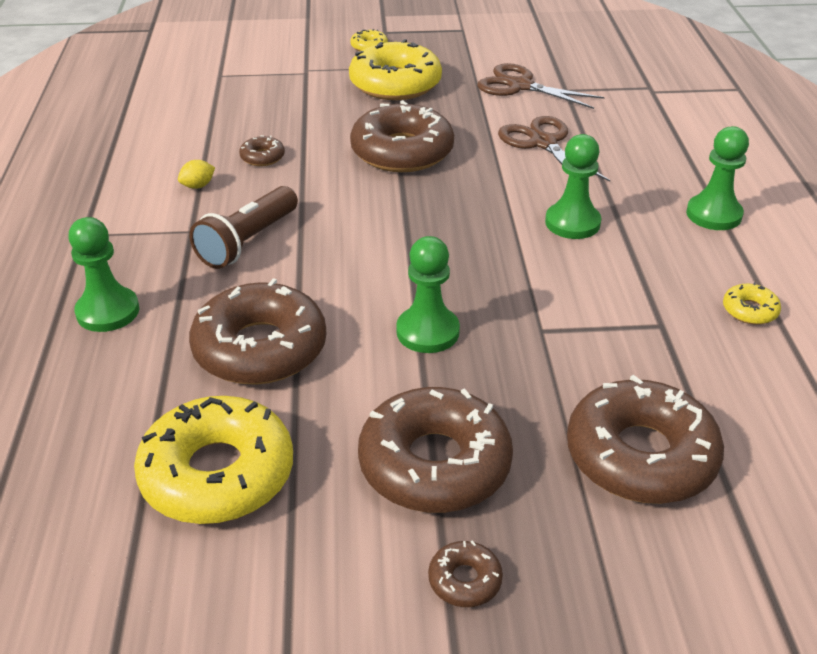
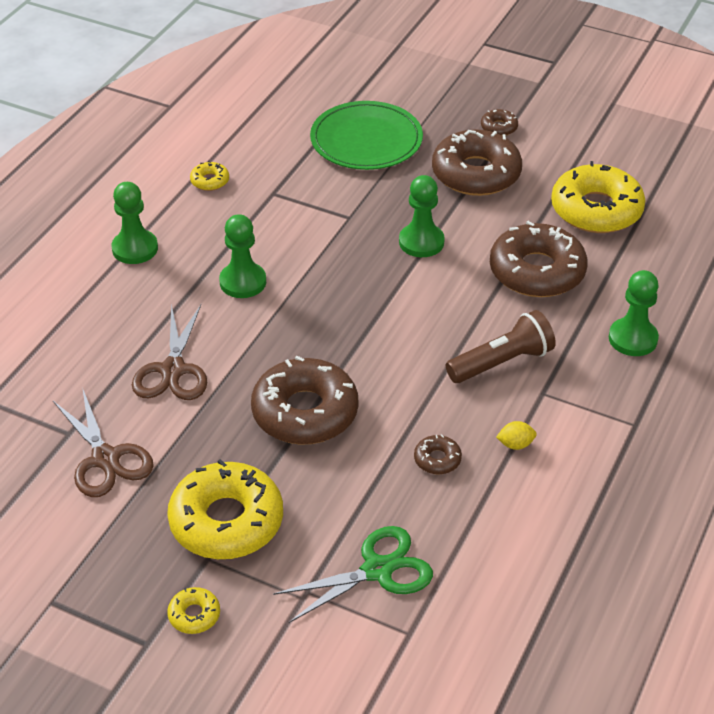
camera: 150 degrees left, 5 degrees up
brown donut [567,375,724,504] -> green plate [310,101,423,170]
none -> green scissors [273,526,433,623]

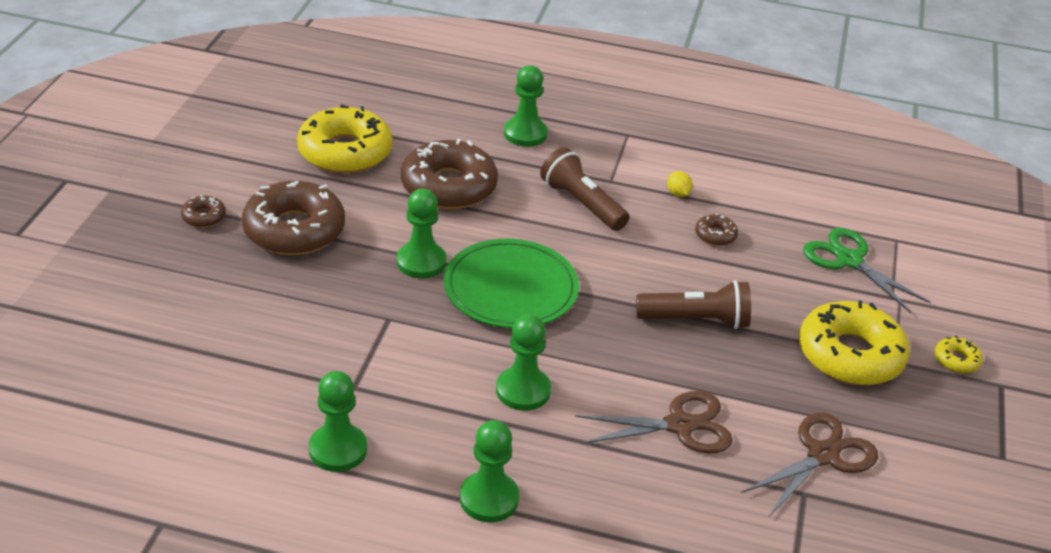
camera: 105 degrees left, 5 degrees down
yellow donut [190,161,229,191] -> green pawn [309,371,367,472]
brown donut [251,356,358,445] -> brown flashlight [636,280,751,329]
green plate [310,101,423,170] -> green plate moved to [444,239,579,328]

